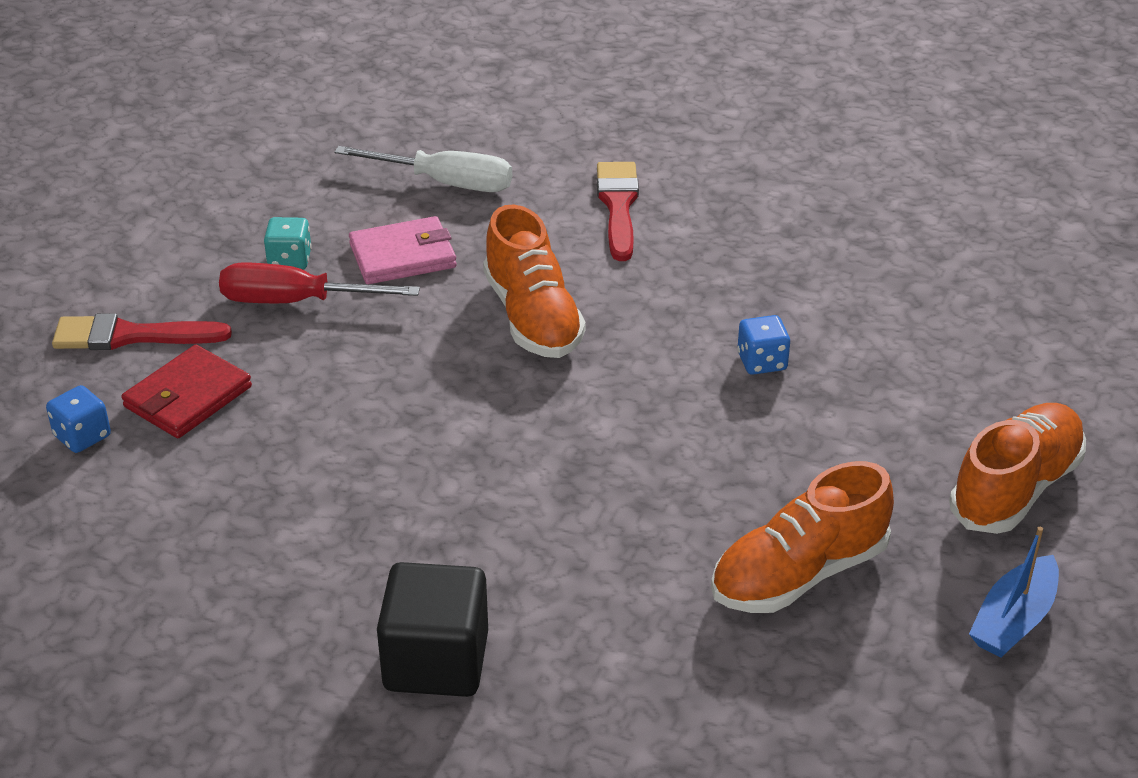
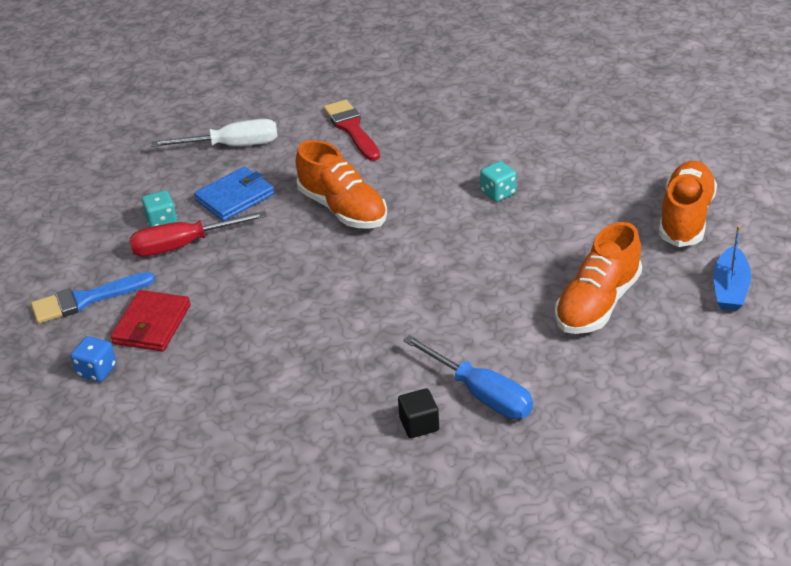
camera: 20 degrees left, 0 degrees up
red brush [52,313,232,350] -> blue brush [31,272,155,324]
pink wallet [349,216,457,284] -> blue wallet [194,166,274,221]
black cube [377,562,488,697] -> black cube [398,388,439,438], size x0.52
blue dice [737,315,790,375] -> turquoise dice [480,161,517,202]
none -> blue screwdriver [403,335,533,419]

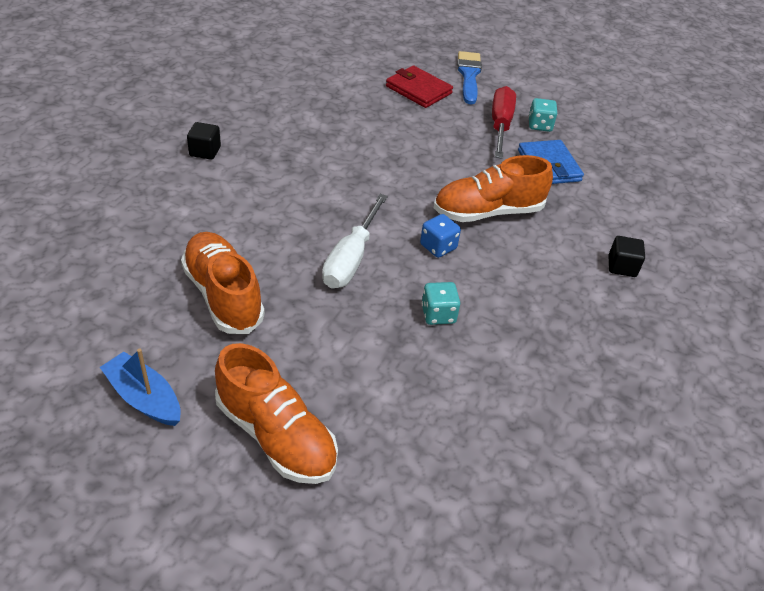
camera: 110 degrees right, 5 degrees up
blue dice [71,336,116,382] -> blue dice moved to [420,214,461,258]
white screwdriver [151,119,278,147] -> white screwdriver moved to [322,194,388,288]
red brush [323,100,380,161] -> black cube [608,236,645,277]
blue screwdriver [403,335,533,419] -> none

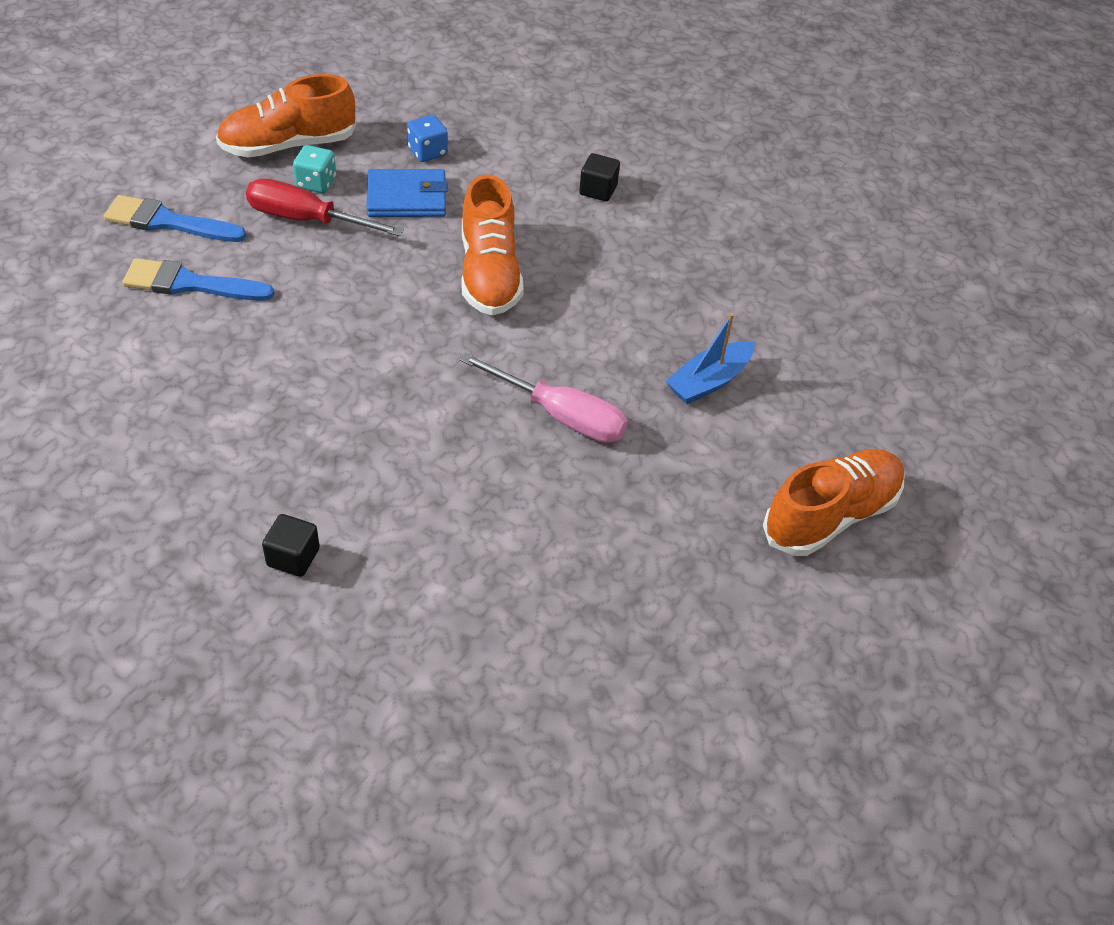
camera: 80 degrees left, 5 degrees up
blue boat [100,348,181,426] -> blue boat moved to [665,313,755,404]
orange shoe [181,232,265,334] -> orange shoe moved to [216,74,356,157]
white screwdriver [322,194,388,288] -> pink screwdriver [460,353,628,443]
red wallet [386,65,453,108] -> blue brush [122,258,275,301]
blue dice [420,214,461,258] -> blue dice moved to [407,115,448,162]
turquoise dice [422,282,460,325] -> none

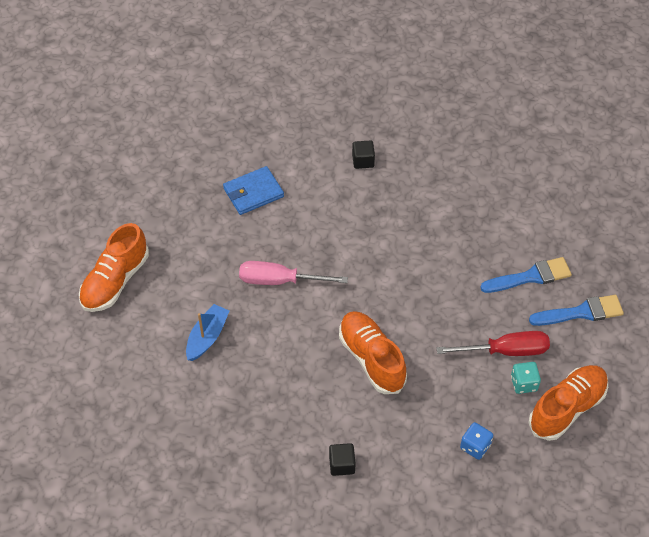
camera: 160 degrees right, 5 degrees up
blue wallet [366,169,448,217] -> blue wallet moved to [223,166,284,215]

